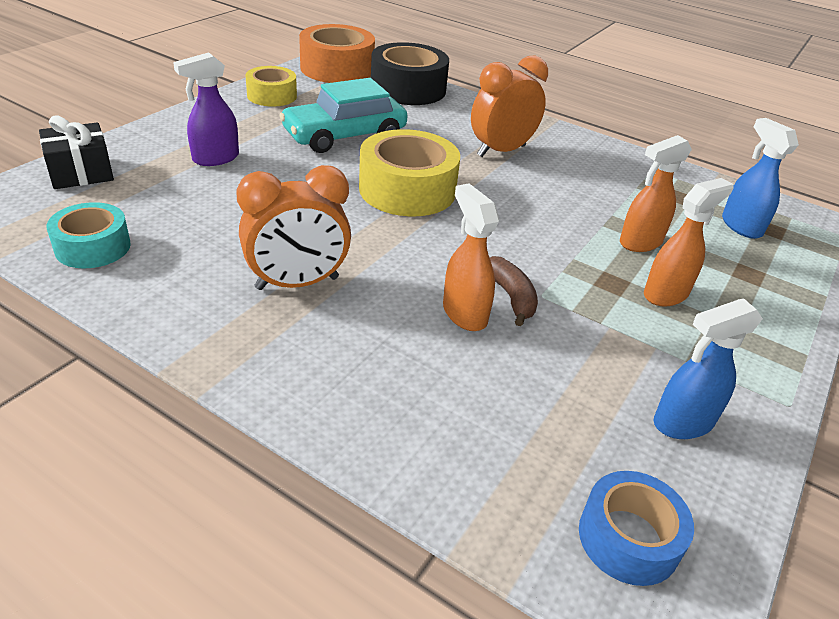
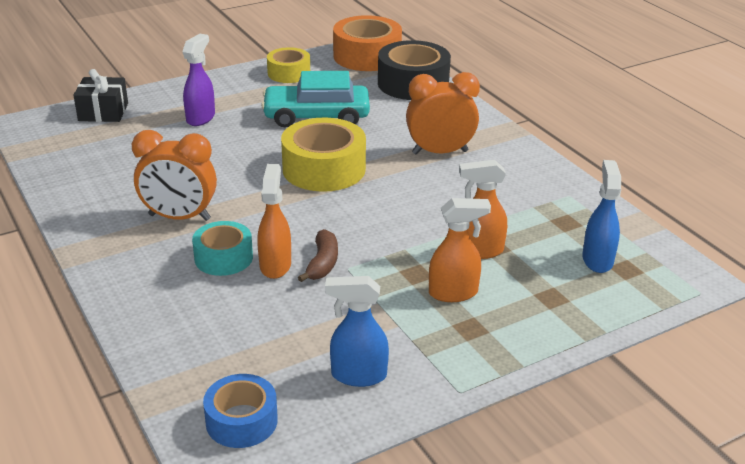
camera: 30 degrees right, 5 degrees down
turquoise tape [46,202,131,268] -> turquoise tape moved to [192,221,253,276]
purple spray bottle [173,52,239,166] -> purple spray bottle turned 120 degrees clockwise [182,34,215,126]

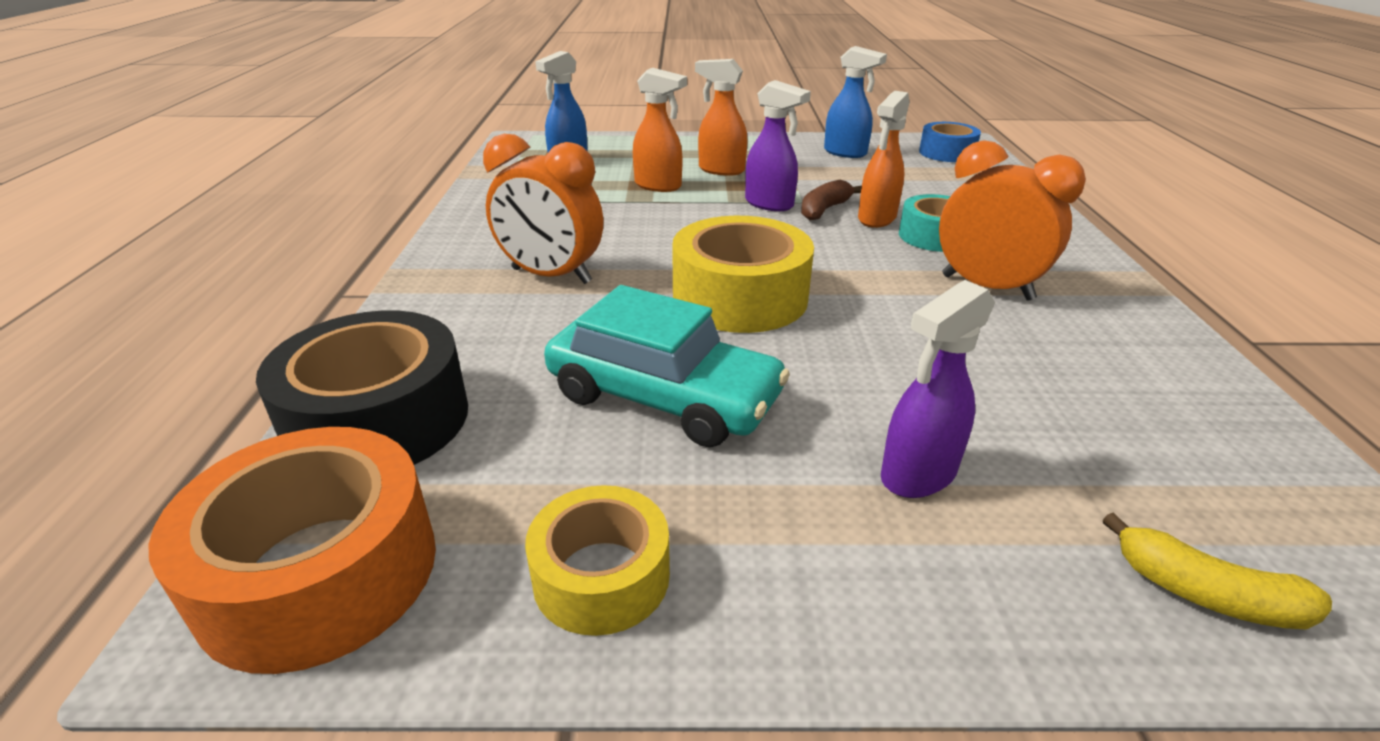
camera: 150 degrees left, 0 degrees up
black gift [73,69,128,122] -> yellow banana [1103,513,1332,630]
none -> purple spray bottle [745,80,811,211]

